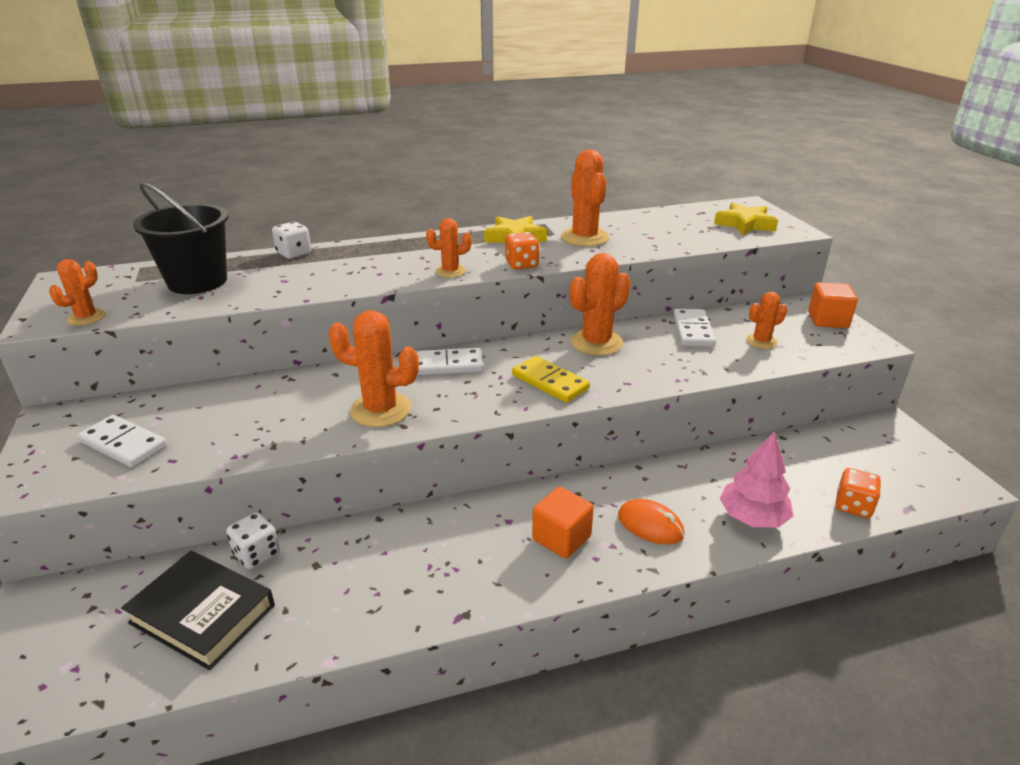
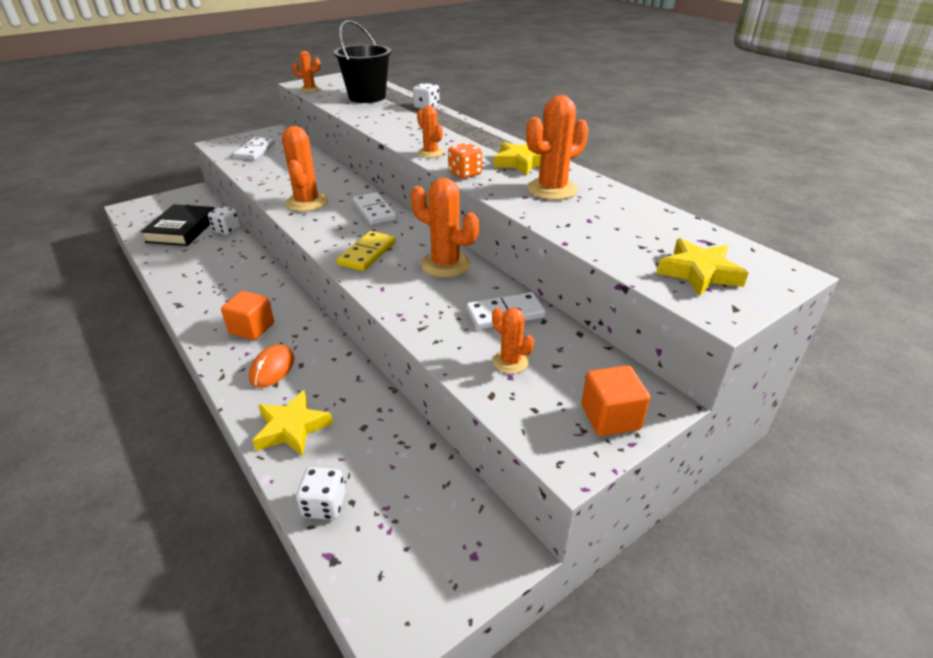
camera: 70 degrees right, 5 degrees up
pink tree [719,431,794,528] -> yellow star [252,390,333,456]
orange dice [836,468,881,518] -> white dice [296,467,345,520]

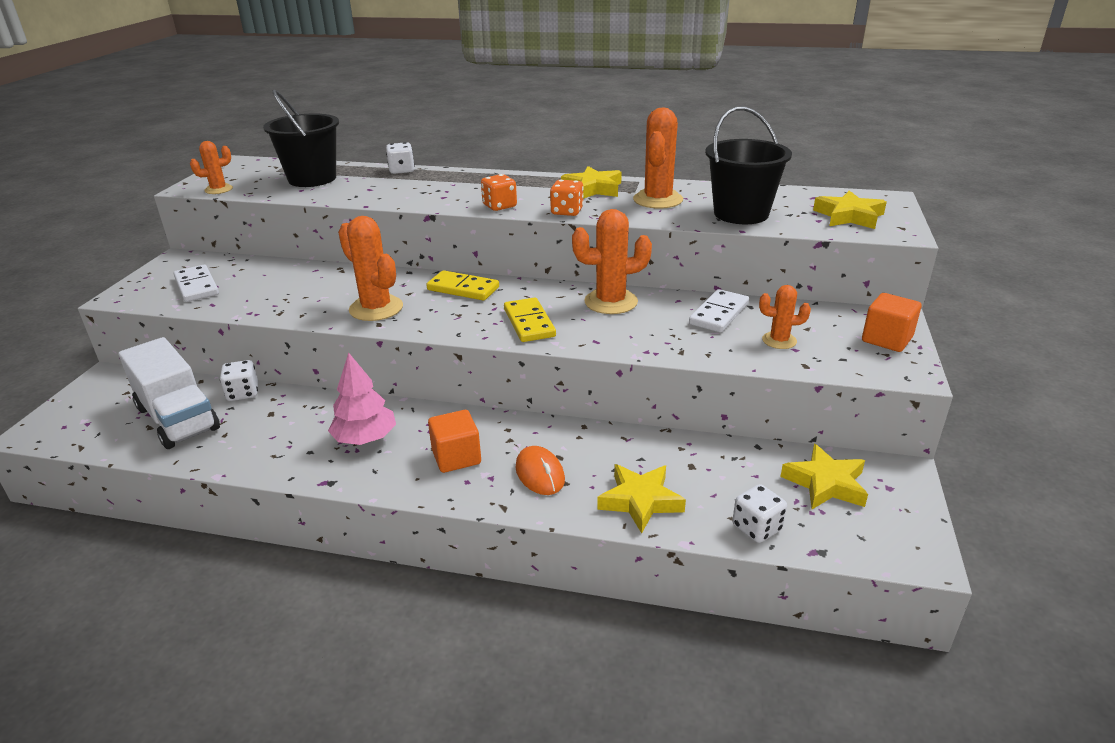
camera: 40 degrees left, 5 degrees down
black book [141,204,214,246] -> white truck [119,337,220,449]
white domino [353,192,397,225] -> yellow domino [426,270,499,301]
orange cactus [417,106,444,158] -> orange dice [481,174,517,211]
none -> pink tree [328,352,396,445]
none -> black bucket [705,107,792,224]
none -> yellow star [780,444,868,509]

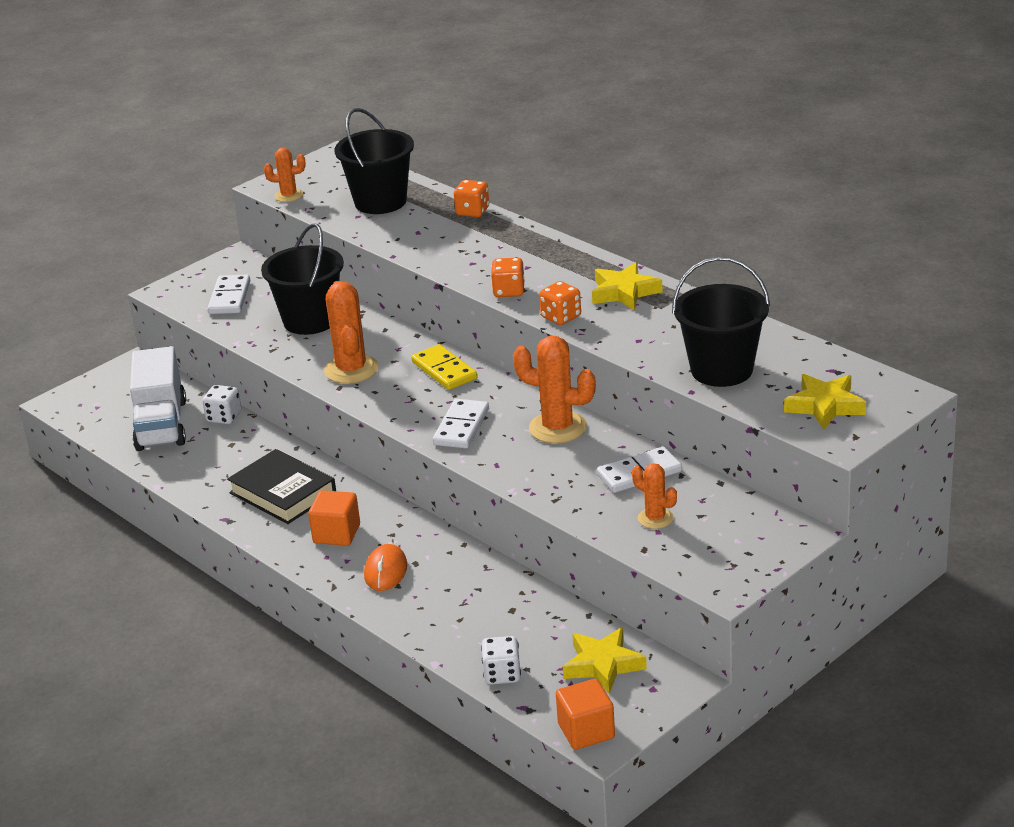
camera: 35 degrees right, 0 degrees up
pink tree [328,352,396,445] -> black book [227,449,336,524]
white dice [386,142,415,174] -> orange dice [454,180,489,217]
yellow domino [504,297,556,342] -> white domino [433,399,489,448]
yellow star [597,464,686,533] -> none
orange cactus [633,107,683,209] -> none
orange cube [862,293,921,352] -> orange cube moved to [556,679,615,750]
none -> black bucket [261,223,344,335]

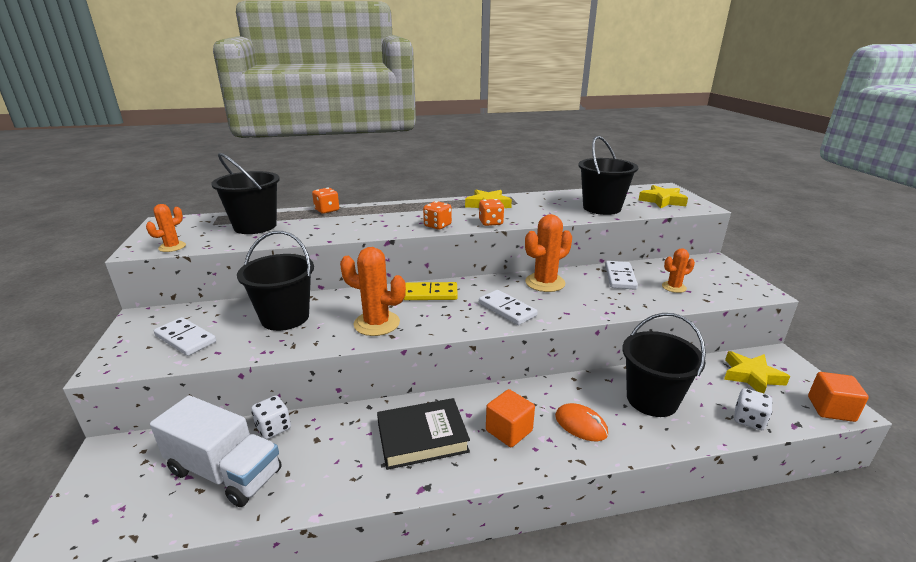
camera: 60 degrees left, 5 degrees down
none -> black bucket [622,313,706,417]

